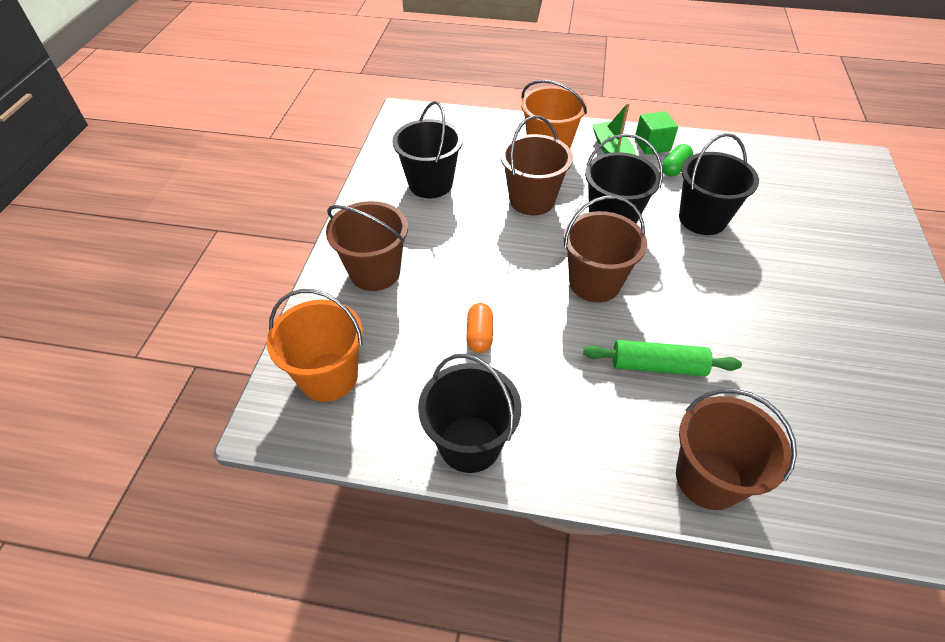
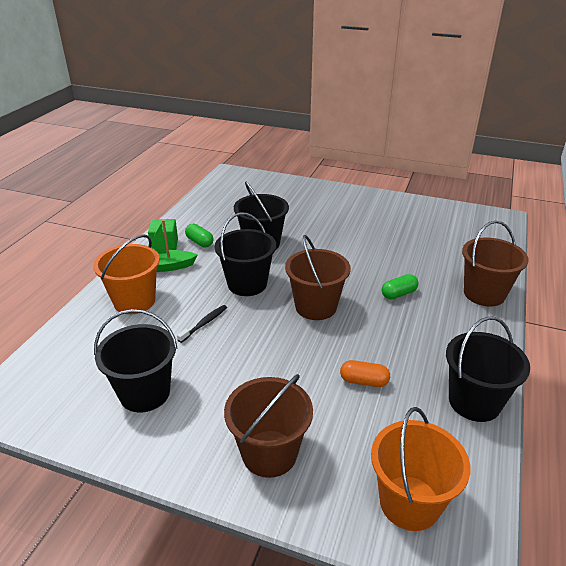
camera: 80 degrees left, 15 degrees down
brown bucket [500,116,573,215] -> black toothbrush [177,305,227,343]
green rolling pin [583,340,742,376] -> green capsule [382,274,419,300]

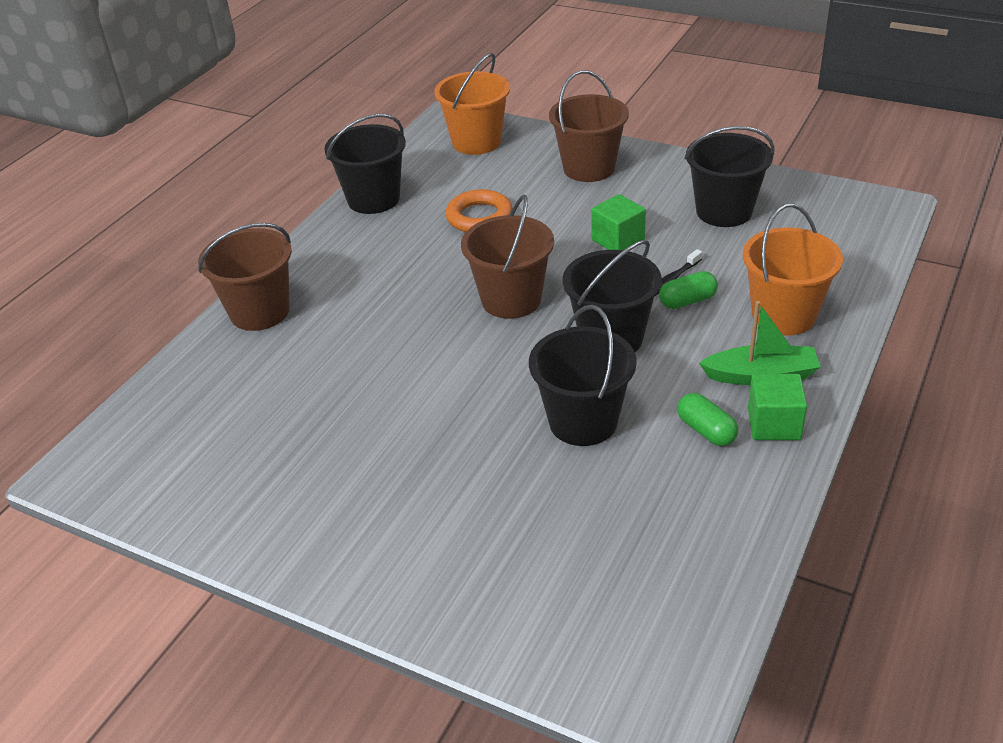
camera: 170 degrees left, 5 degrees up
orange capsule [340,360,390,387] -> orange ring [446,189,513,232]
green capsule [382,274,419,300] -> green capsule moved to [659,271,718,309]
none -> green cube [591,194,646,250]

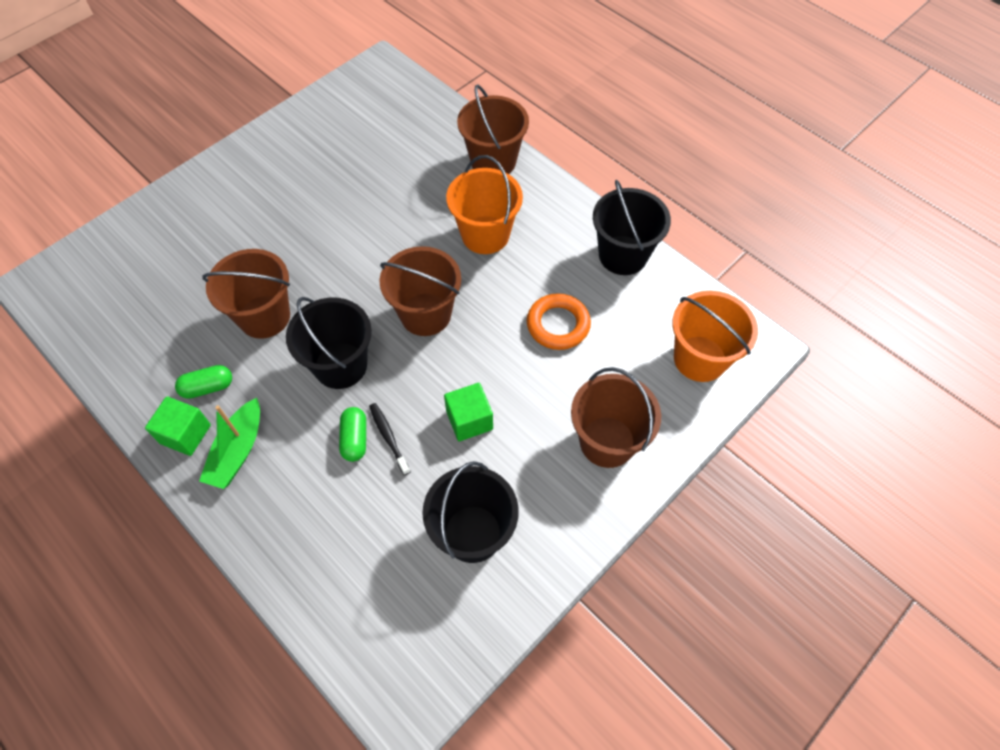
camera: 105 degrees right, 20 degrees up
black bucket [529,305,637,446] -> brown bucket [202,249,290,339]
orange bucket [742,203,843,336] -> orange bucket moved to [446,155,523,254]

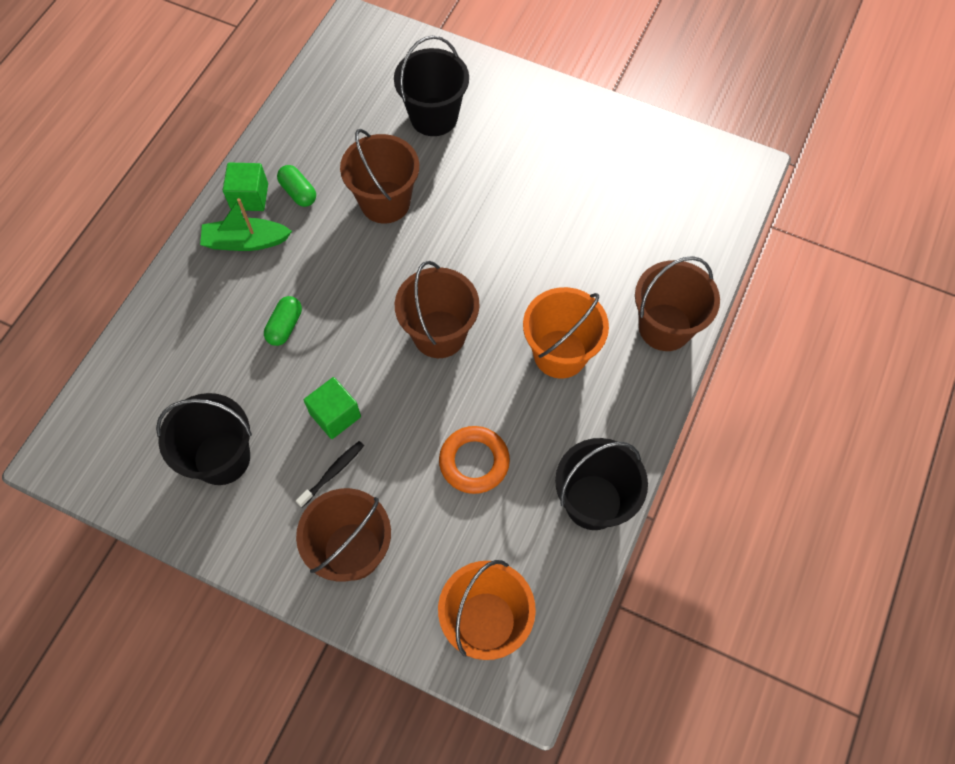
camera: 70 degrees right, 5 degrees up
black bucket [286,297,372,389] -> black bucket moved to [394,35,469,136]
green capsule [339,407,366,462] -> green capsule turned 45 degrees counterclockwise [264,296,302,346]
black toothbrush [369,403,411,475] -> black toothbrush moved to [296,441,364,507]

